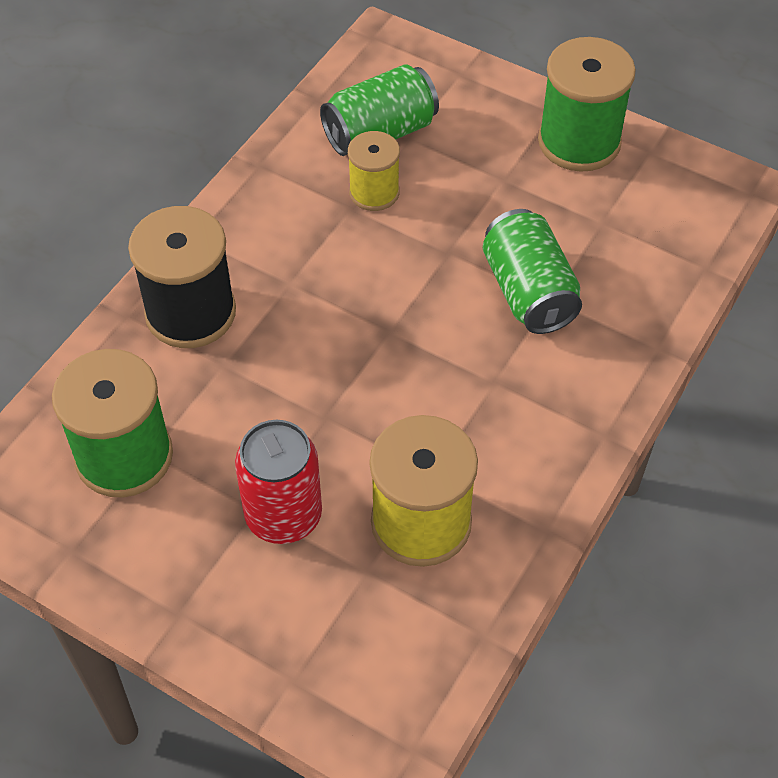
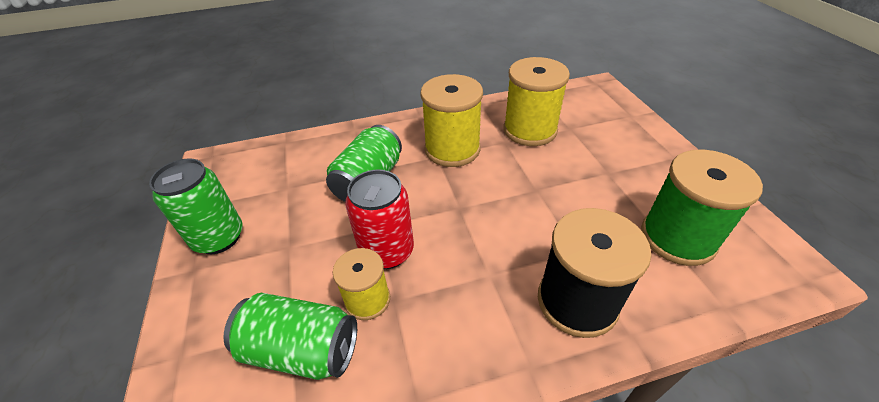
camera: 135 degrees left, 10 degrees down
red can [235,420,322,544] -> red can moved to [345,169,414,269]
green spool [538,37,636,172] -> green can [149,159,243,254]
none -> yellow spool [420,74,483,167]

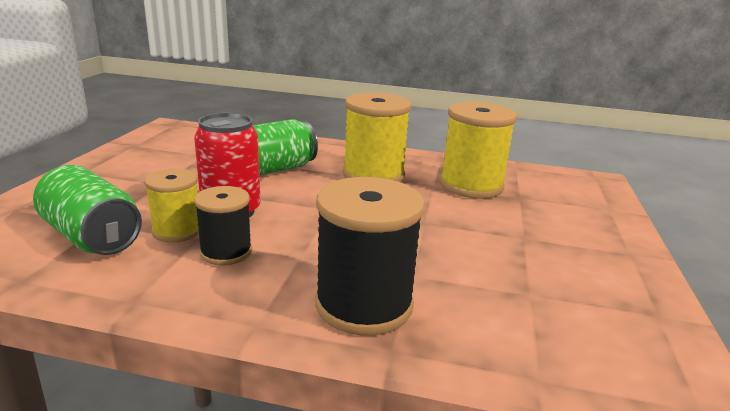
camera: 25 degrees right, 20 degrees down
green can [149,159,243,254] -> none
green spool [641,150,763,266] -> none
none -> black spool [194,186,252,265]

